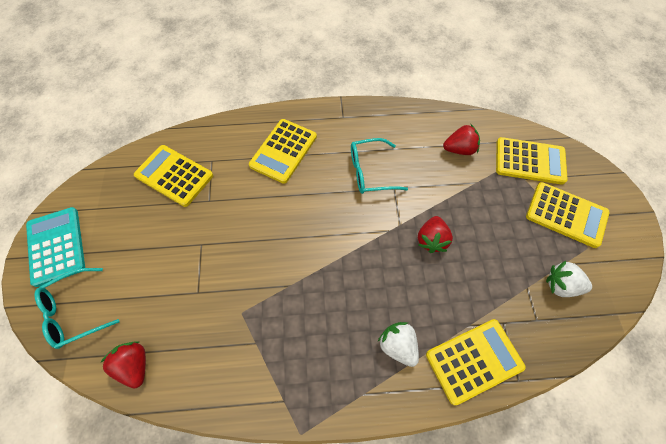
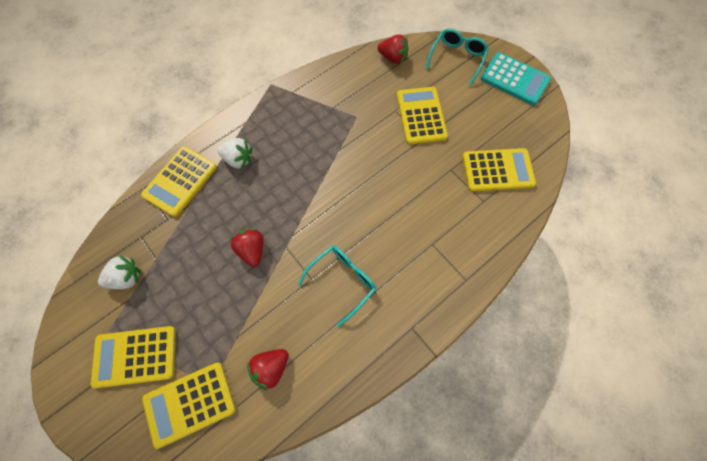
camera: 145 degrees right, 5 degrees up
yellow calculator [249,119,317,184] -> yellow calculator moved to [397,87,448,144]

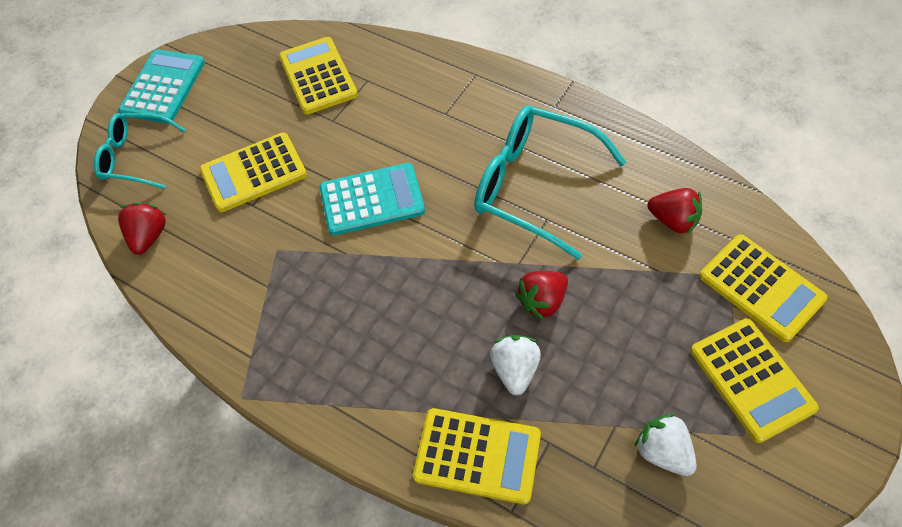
camera: 105 degrees left, 10 degrees down
white strawberry [217,138,252,169] -> white strawberry moved to [490,335,541,395]
turquoise glasses [298,246,376,327] -> turquoise glasses [474,106,626,260], size x1.62
none -> turquoise calculator [319,163,425,236]

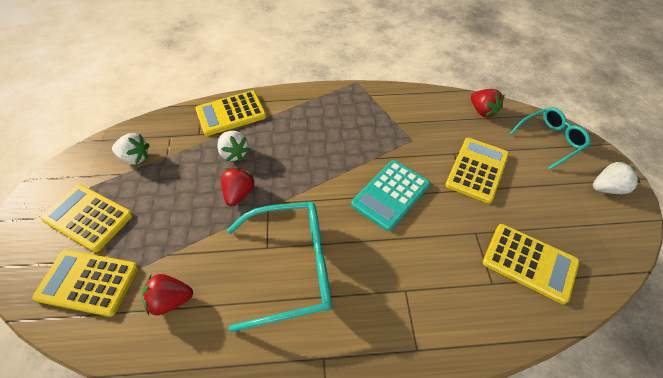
camera: 140 degrees right, 5 degrees down
turquoise calculator [118,49,205,124] -> white strawberry [593,161,640,194]

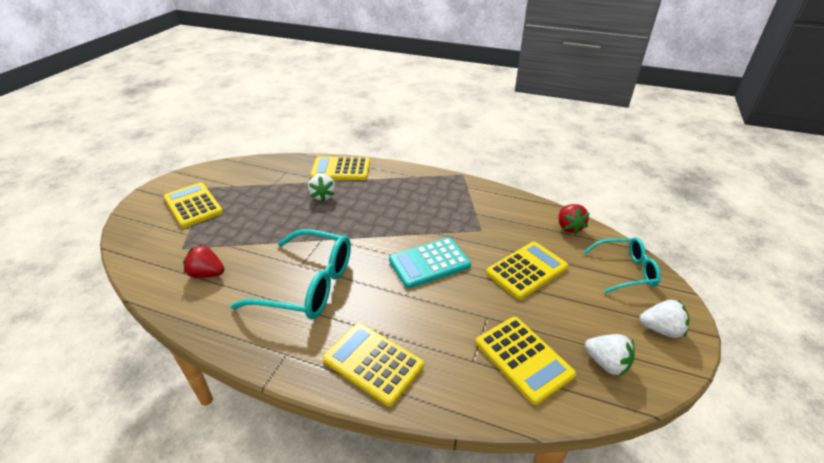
camera: 25 degrees right, 15 degrees down
yellow calculator [32,250,139,317] -> yellow calculator moved to [323,323,424,406]
white strawberry [112,133,150,165] -> white strawberry moved to [585,334,635,376]
red strawberry [221,167,255,206] -> none

